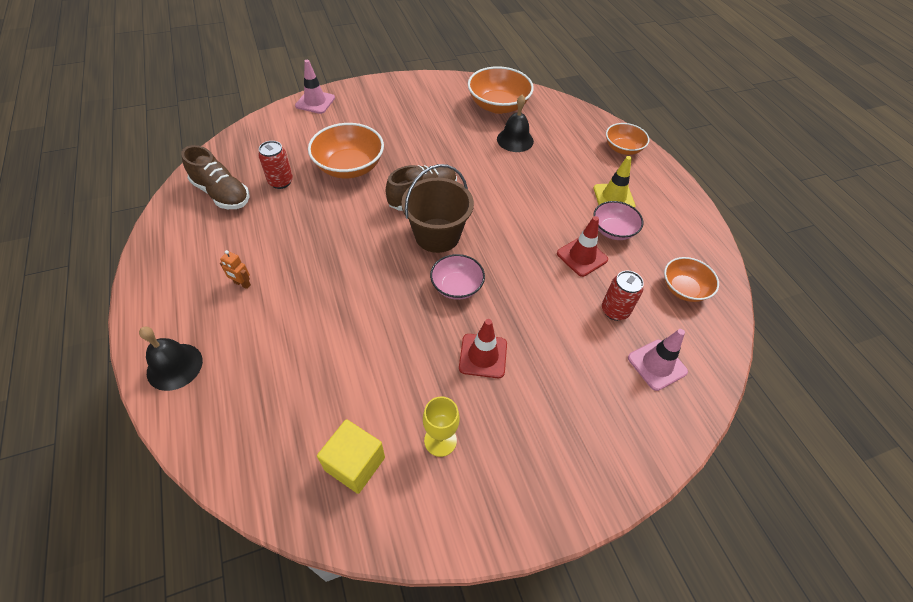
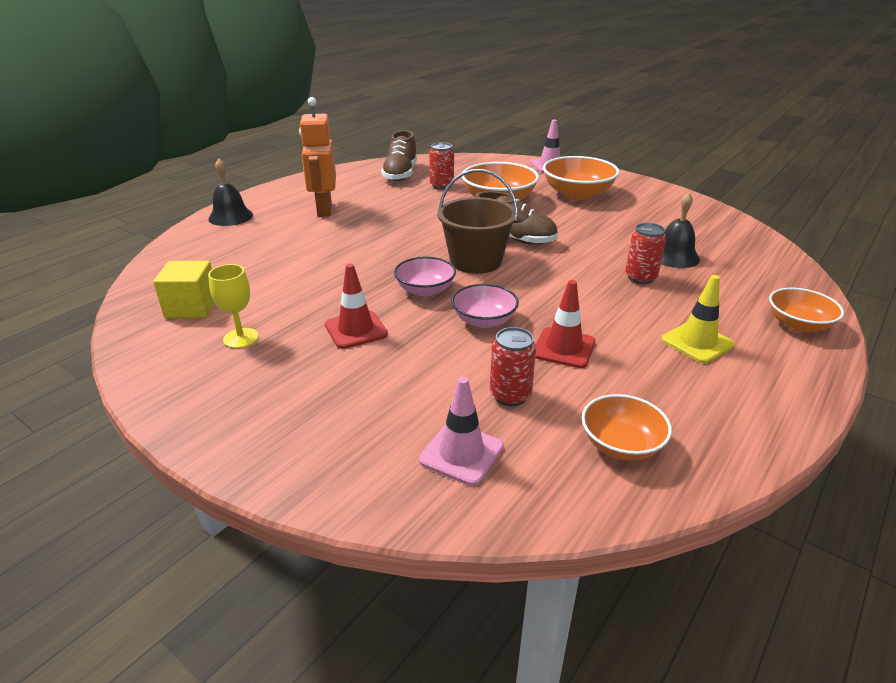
camera: 60 degrees right, 20 degrees down
orange robot [220,250,251,289] -> orange robot [299,97,336,217], size x2.40
orange bowl [468,66,534,114] -> orange bowl moved to [543,156,620,200]
pink bowl [593,201,643,240] -> pink bowl moved to [451,284,519,328]
none -> red can [625,223,666,284]

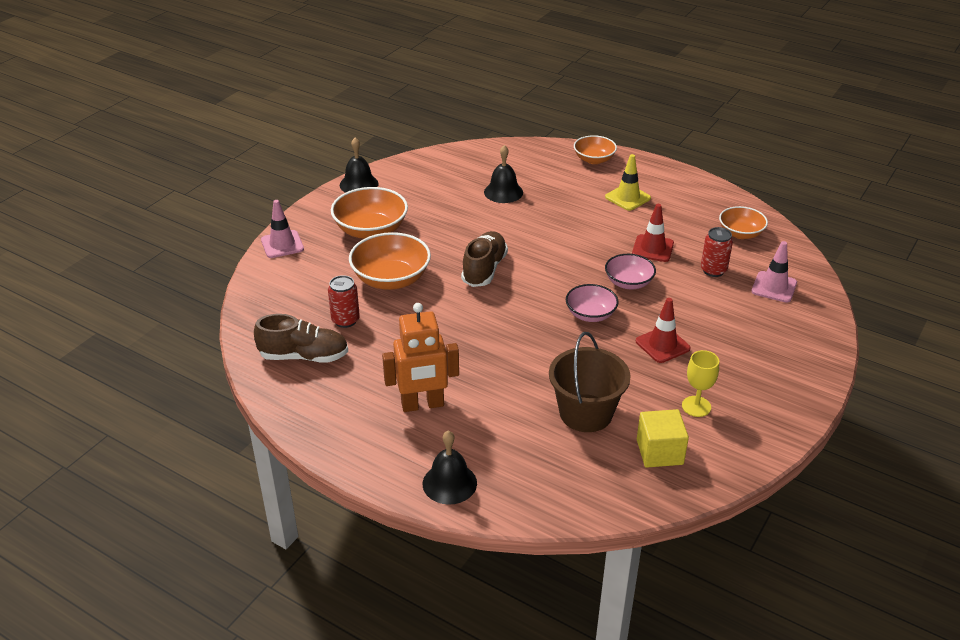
camera: 95 degrees left, 5 degrees up
brown bucket [437,169,518,274] -> brown bucket moved to [549,332,631,432]
red can [625,223,666,284] -> none
none -> black bell [340,138,378,193]

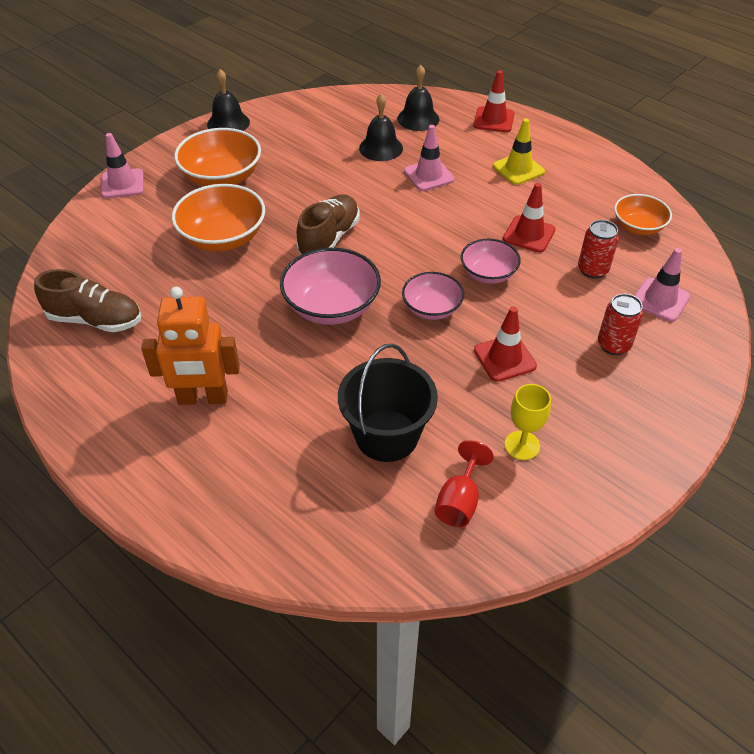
camera: 10 degrees right, 10 degrees up
red can [328,275,360,328] -> red can moved to [598,294,643,355]
black bell [423,430,477,505] -> black bell moved to [397,65,439,131]
brown bucket [549,332,631,432] -> black bucket [338,344,438,462]
orange bowl [574,135,617,164] -> red traffic cone [473,70,515,132]
yellow cube [637,409,689,468] -> red goblet [435,440,494,527]
none -> pink bowl [280,248,381,325]
none -> pink traffic cone [404,125,455,191]

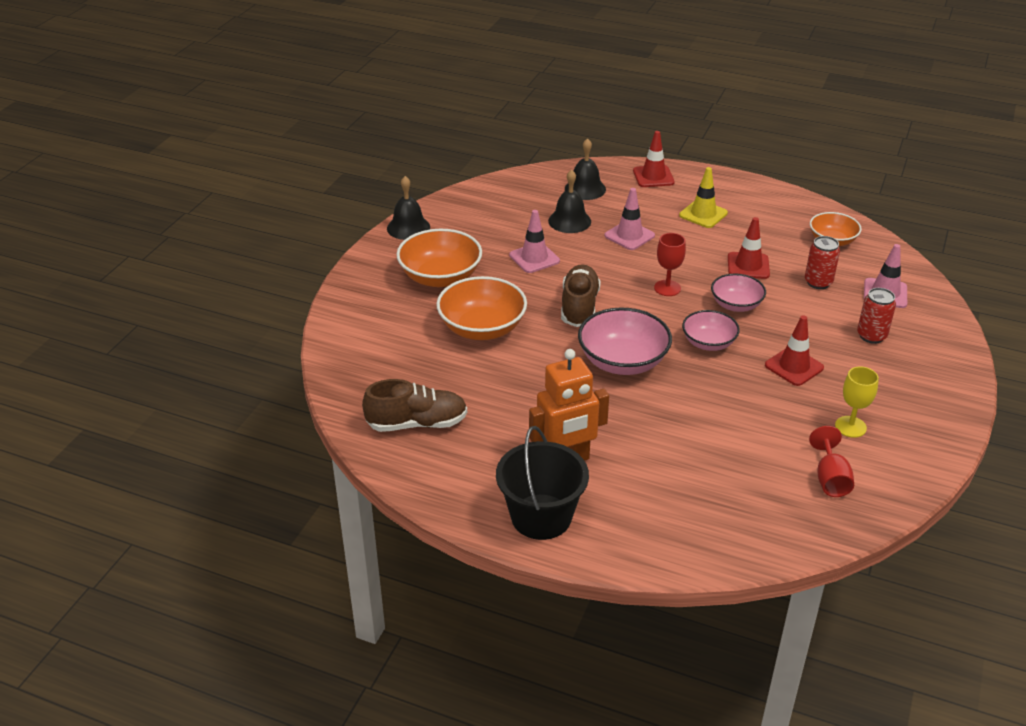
camera: 20 degrees left, 10 degrees down
pink traffic cone [101,133,144,198] -> pink traffic cone moved to [509,210,560,273]
black bucket [338,344,438,462] -> black bucket moved to [496,426,589,540]
none -> red goblet [654,233,686,296]

